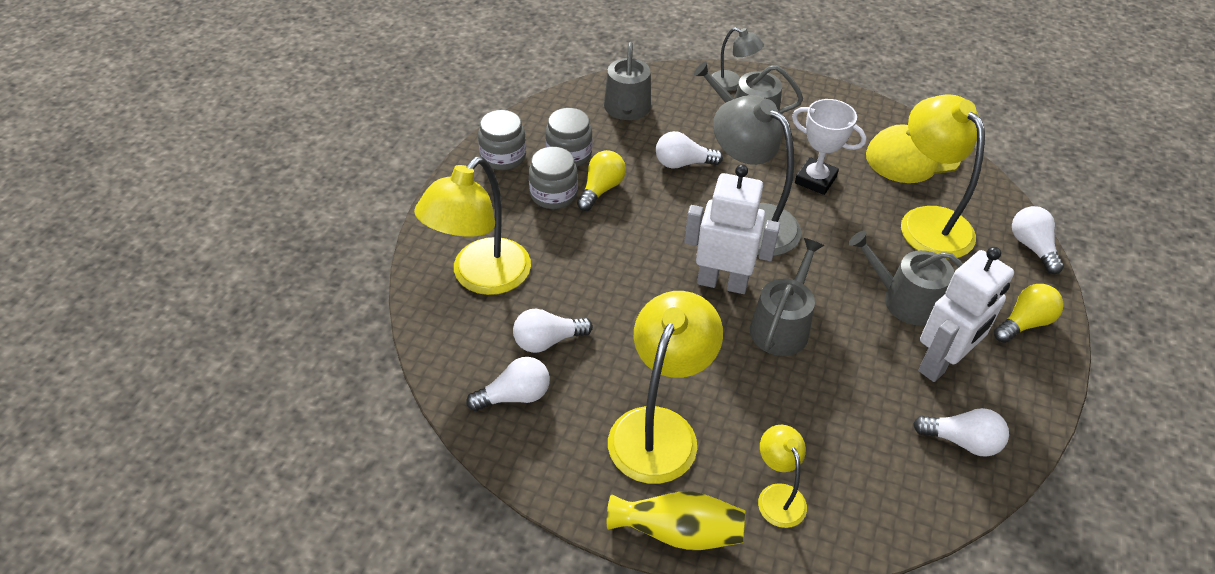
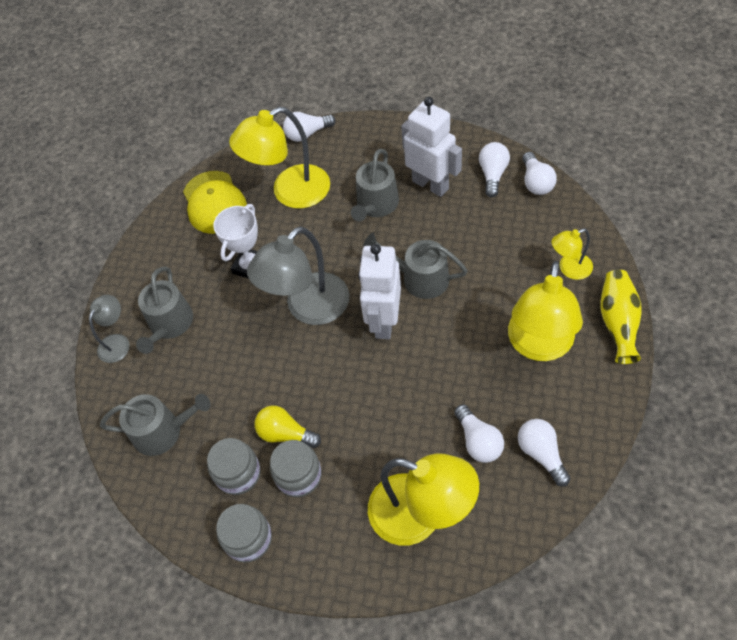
camera: 90 degrees left, 10 degrees up
yellow lamp [608,291,723,484] -> yellow lamp turned 90 degrees counterclockwise [508,261,583,361]
white light bulb [656,131,723,169] -> white light bulb moved to [522,152,557,195]
yellow light bulb [994,284,1064,343] -> none

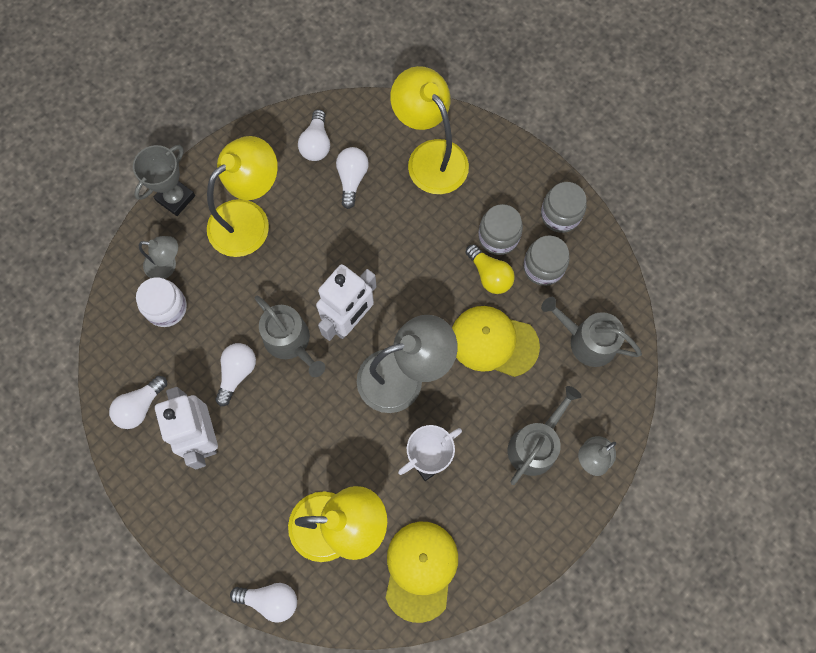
camera: 155 degrees left, 15 degrees up
grey watering can [351,149,399,221] -> none
white light bulb [522,152,557,195] -> white light bulb moved to [215,343,256,406]
yellow lamp [551,229,593,280] -> grey lamp [139,236,178,279]
yellow vase [601,270,641,364] -> grey trophy [133,145,195,216]
none -> white jar [136,277,187,327]
none -> yellow cap [452,306,540,377]

